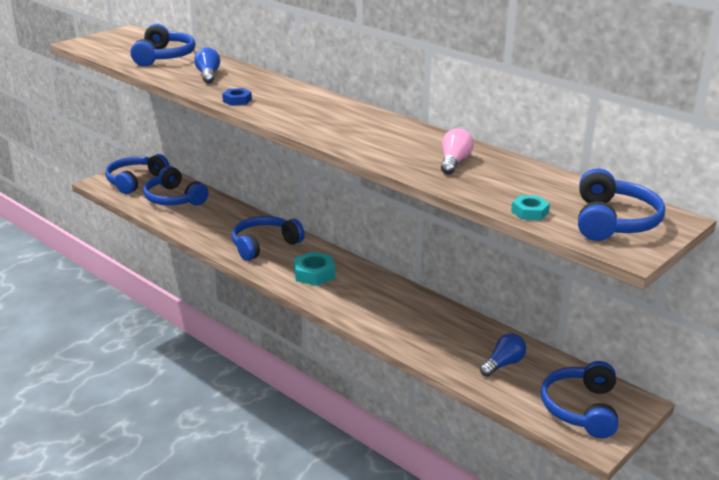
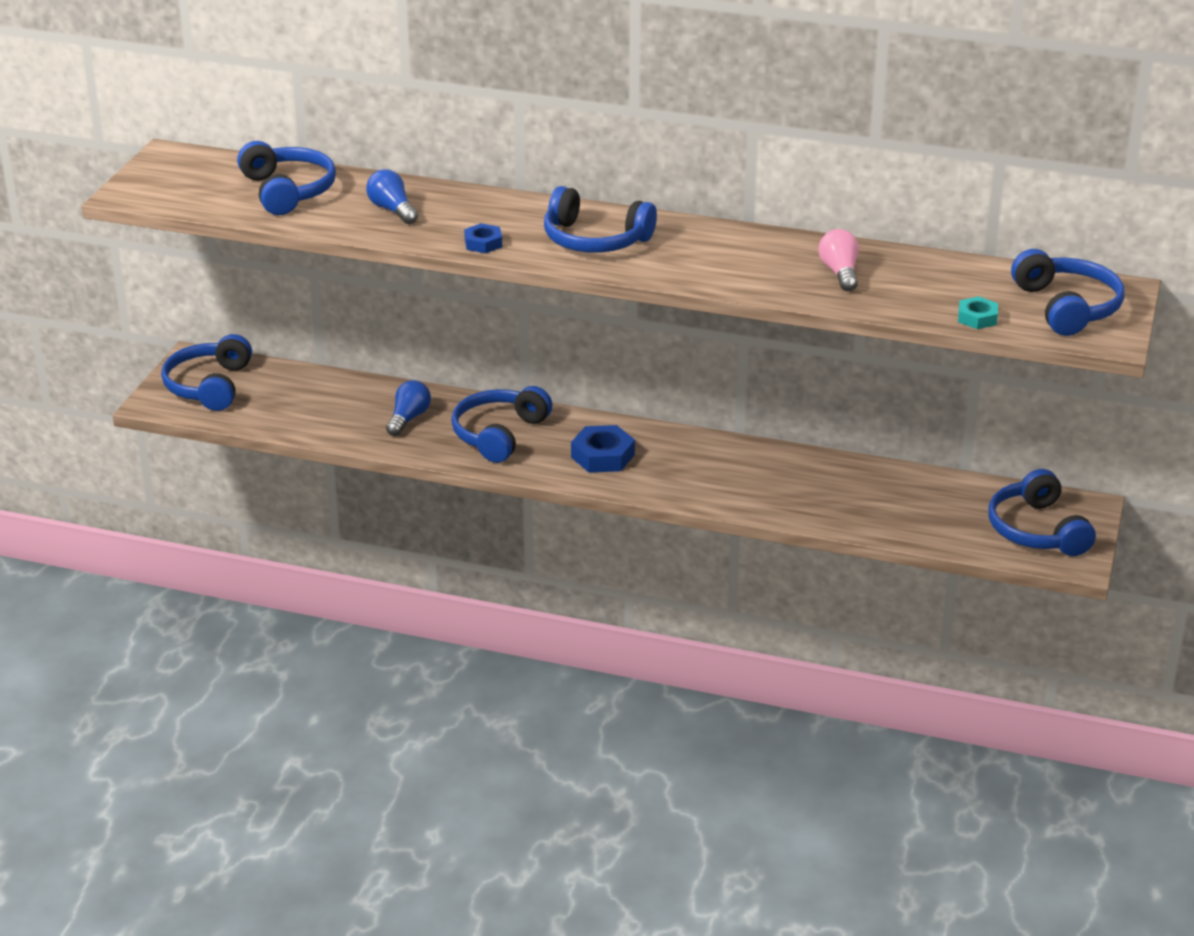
camera: 25 degrees left, 5 degrees up
blue headphones [143,166,209,206] -> blue headphones moved to [544,186,657,253]
turquoise nut [294,252,335,286] -> blue nut [571,425,635,473]
blue light bulb [480,333,526,377] -> blue light bulb moved to [386,380,431,436]

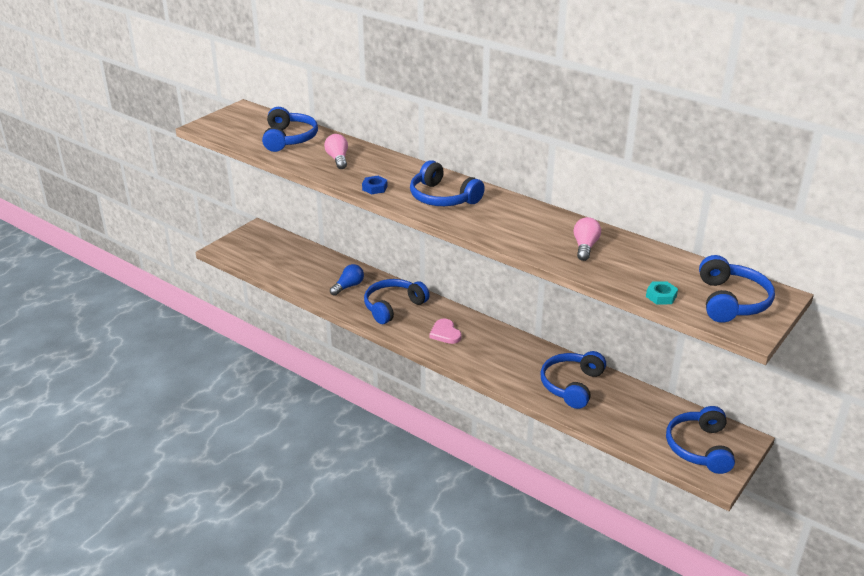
camera: 20 degrees right, 0 degrees up
blue headphones [161,334,252,411] -> blue headphones moved to [540,351,606,409]
blue light bulb [366,169,418,224] -> pink light bulb [324,134,348,169]
blue nut [571,425,635,473] -> pink heart [429,319,462,344]

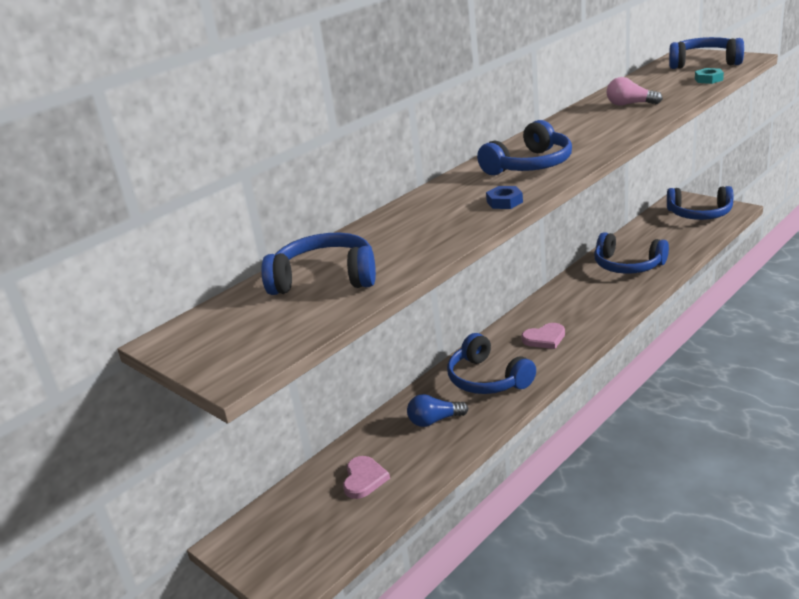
camera: 80 degrees left, 5 degrees down
pink light bulb [324,134,348,169] -> none
blue light bulb [330,264,364,296] -> blue light bulb turned 60 degrees counterclockwise [407,394,468,427]
none -> pink heart [343,456,390,499]

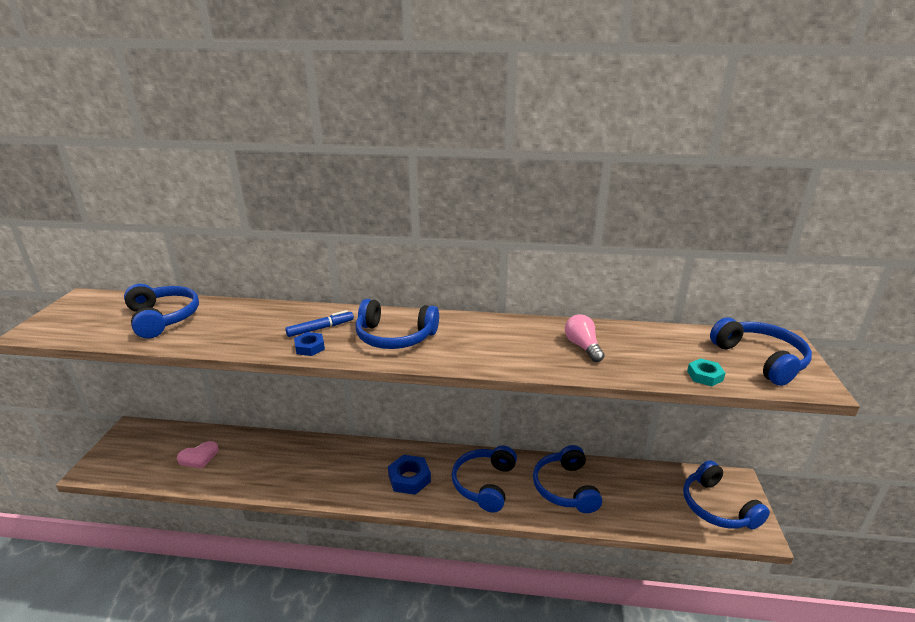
camera: 50 degrees right, 0 degrees up
blue light bulb [407,394,468,427] -> none
blue headphones [447,333,536,394] -> blue headphones moved to [452,445,517,513]
pink heart [521,323,565,349] -> blue nut [388,455,431,495]
none -> blue marker [285,310,354,337]

